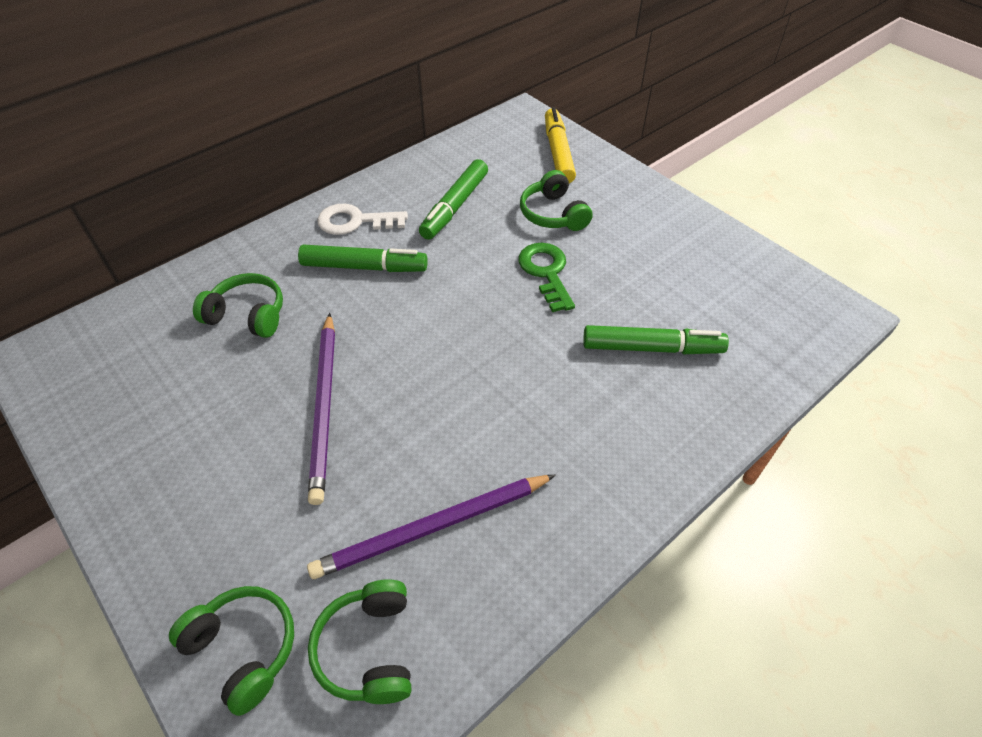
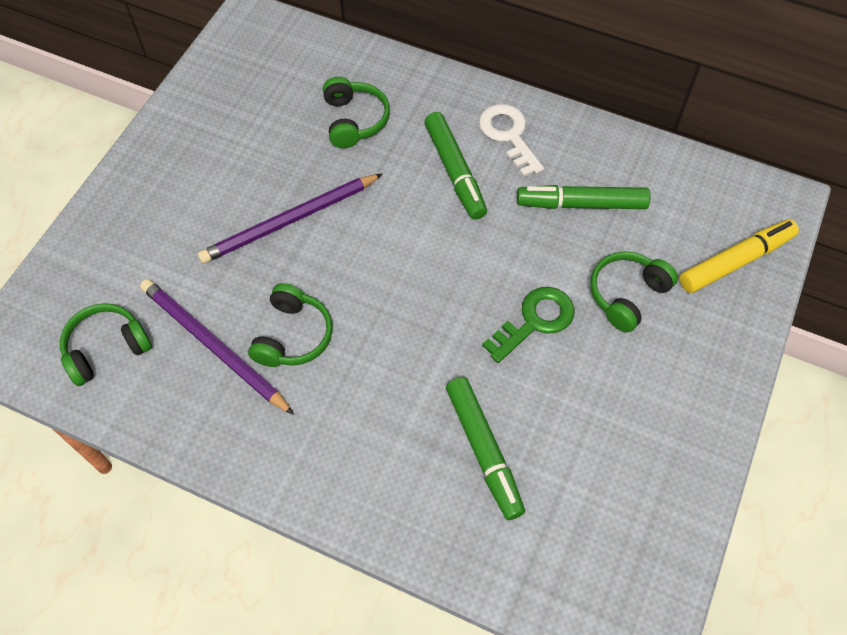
camera: 65 degrees right, 10 degrees up
green headphones [169,586,294,716] -> green headphones moved to [248,283,333,367]

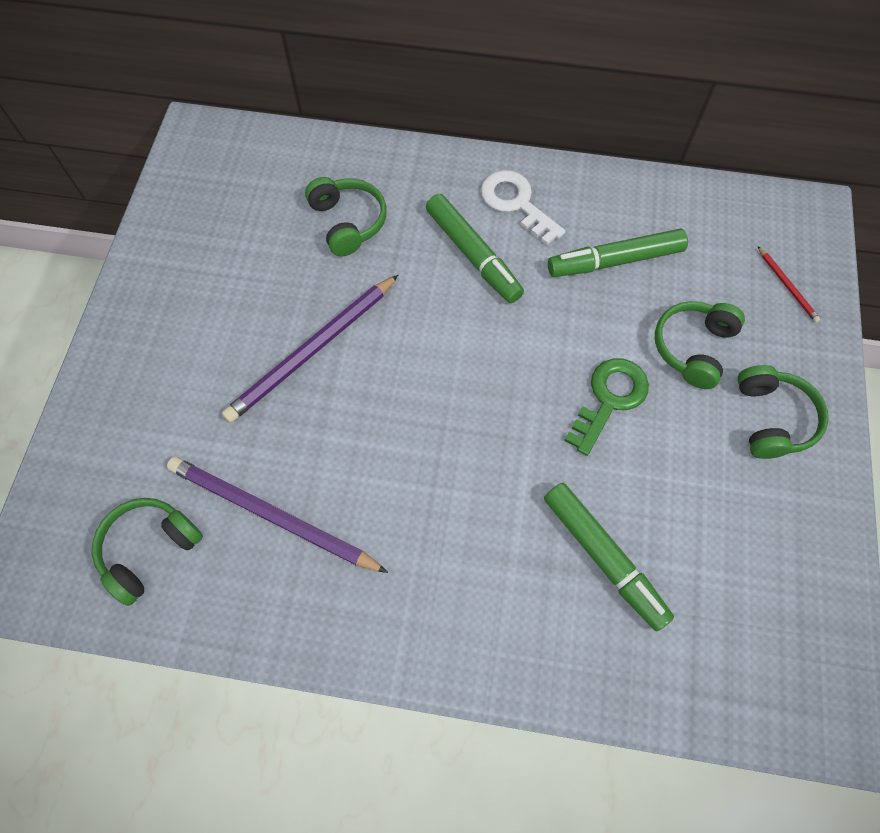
camera: 15 degrees left, 5 degrees up
green headphones [248,283,333,367] -> green headphones moved to [738,365,829,459]
yellow marker [680,219,799,293] -> red pencil [758,247,821,323]

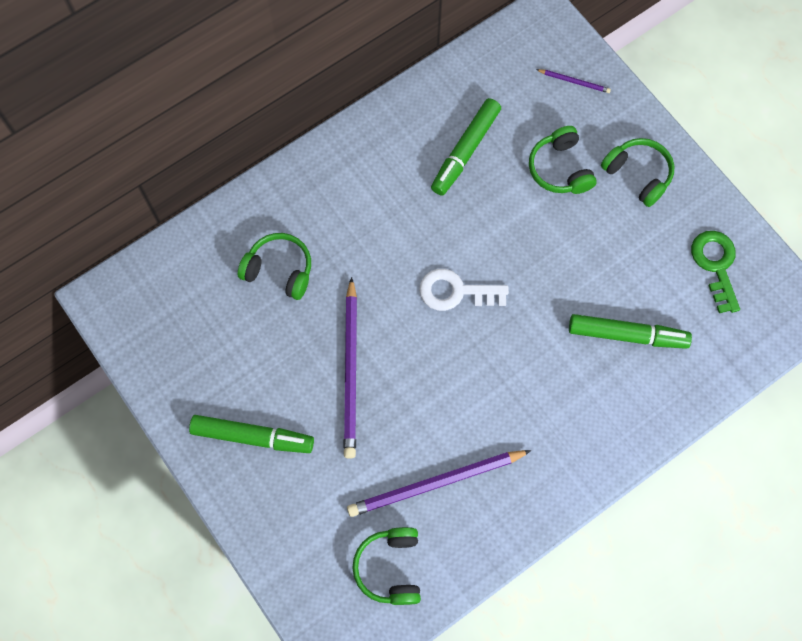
camera: 45 degrees left, 5 degrees up
green marker [426,194,524,303] -> green marker moved to [189,415,314,453]
white key [481,170,566,245] -> white key moved to [419,269,509,311]
green key [564,358,649,456] -> green key moved to [691,231,740,313]
red pencil [758,247,821,323] -> purple pencil [536,69,611,93]

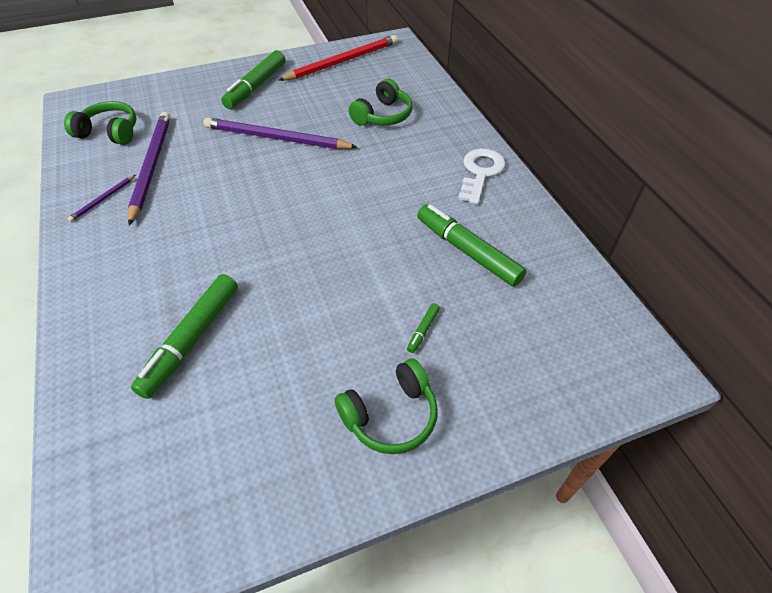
camera: 105 degrees right, 20 degrees down
white key [419,269,509,311] -> white key moved to [458,148,506,205]
green headphones [529,126,597,194] -> green marker [407,303,440,353]
purple pencil [536,69,611,93] -> purple pencil moved to [68,175,136,222]
green key [691,231,740,313] -> none
none -> red pencil [278,35,398,81]

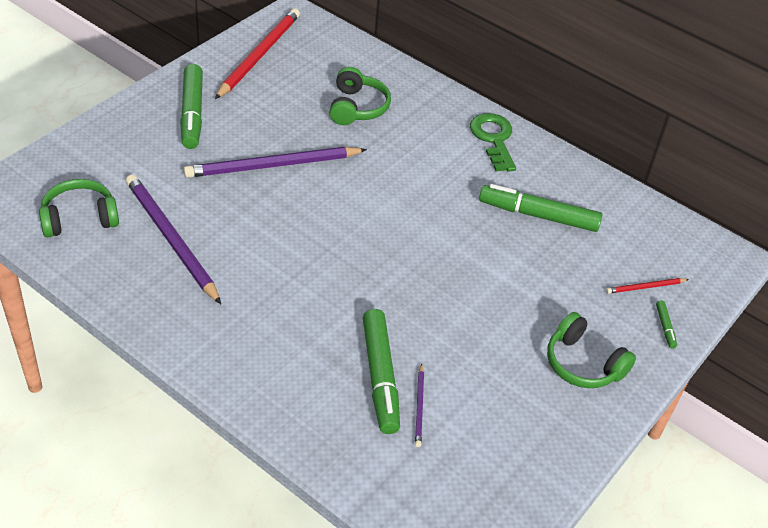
camera: 35 degrees left, 5 degrees down
purple pencil [68,175,136,222] -> purple pencil moved to [415,363,424,447]
green headphones [335,358,438,454] -> green headphones turned 105 degrees clockwise [547,312,636,388]
green marker [407,303,440,353] -> green marker moved to [656,301,677,349]
white key [458,148,506,205] -> green key [470,113,516,172]
none -> red pencil [606,278,689,294]

